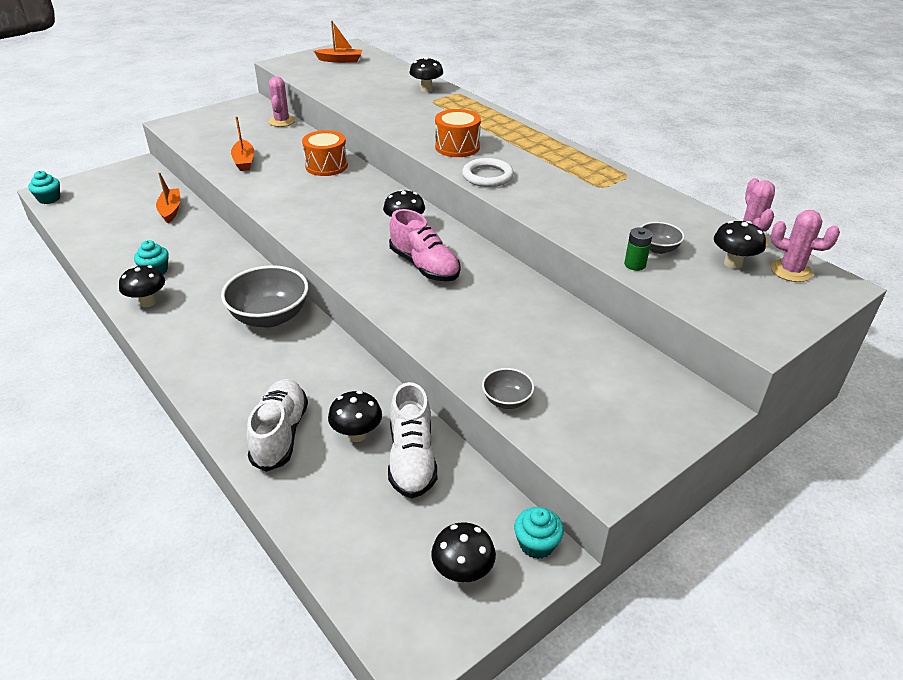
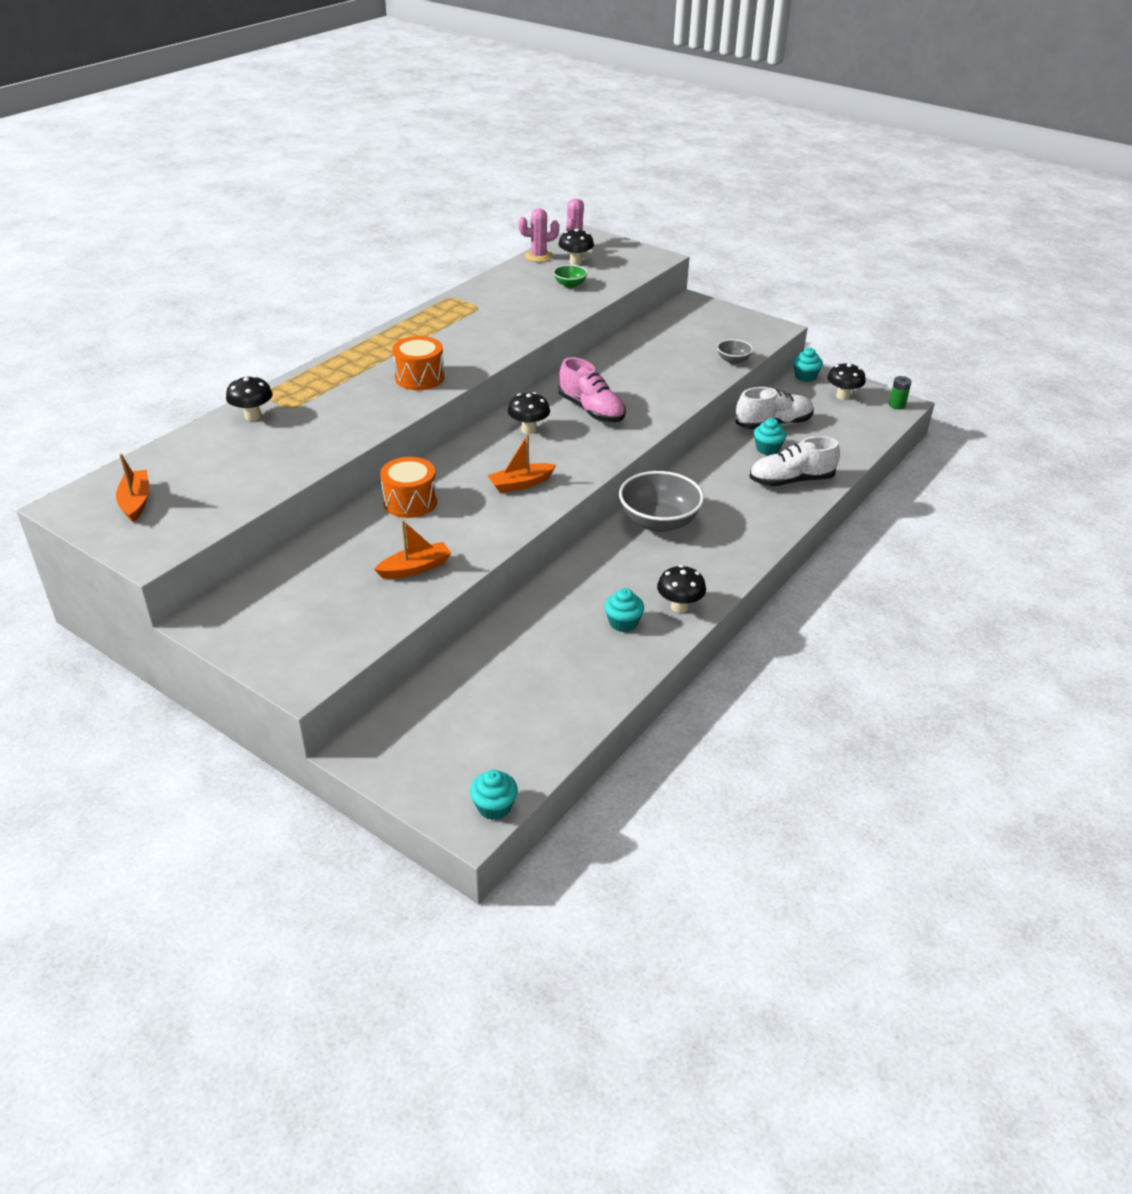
camera: 105 degrees left, 0 degrees up
orange boat [156,172,180,223] -> orange boat moved to [488,434,556,493]
pink cactus [269,76,295,127] -> none
black mushroom [328,391,382,442] -> turquoise cupcake [754,418,786,455]
pink shoe [389,209,460,281] -> pink shoe turned 105 degrees clockwise [558,357,626,422]
white ring [462,158,514,187] -> none
green battery [624,227,653,271] -> green battery moved to [889,376,912,410]
grey bowl [640,222,685,254] -> green bowl [553,265,588,288]

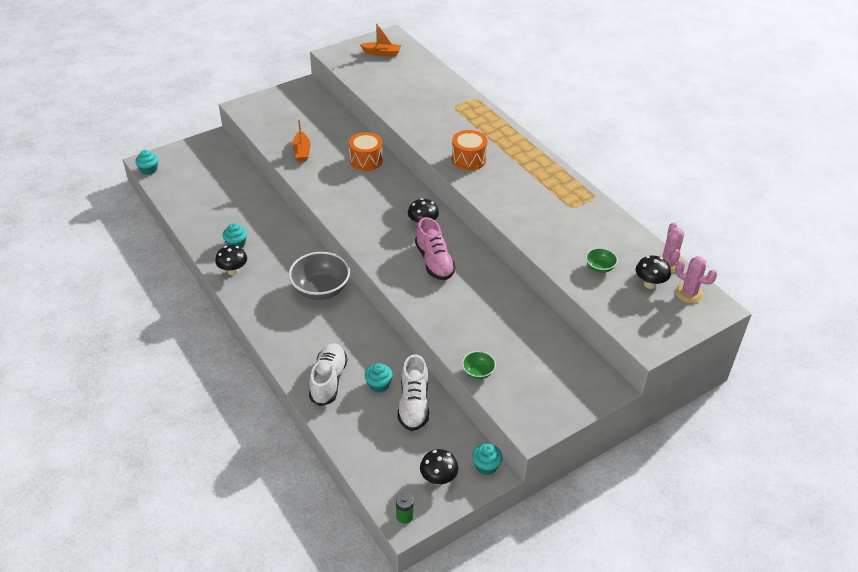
camera: 110 degrees right, 5 degrees up
black mushroom [226,376,273,421] -> none
orange boat [488,434,556,493] -> none
pink shoe [558,357,626,422] -> pink shoe turned 90 degrees counterclockwise [415,217,456,280]
grey bowl [717,339,753,364] -> green bowl [462,351,496,379]

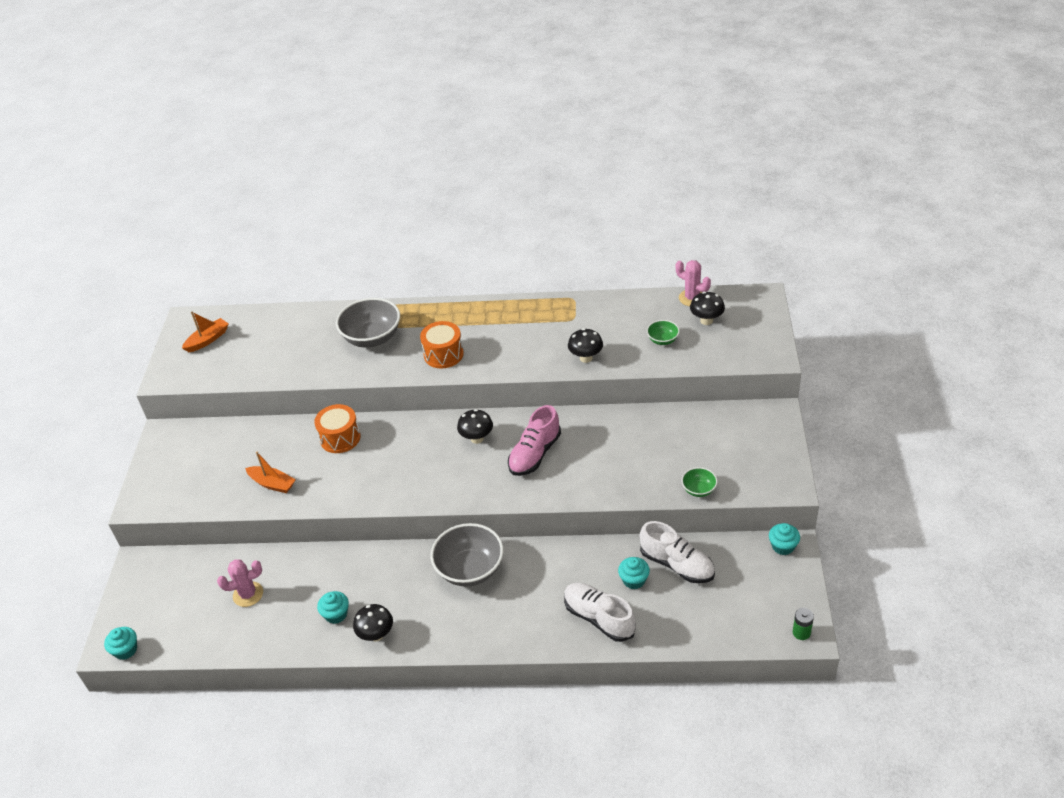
camera: 50 degrees left, 0 degrees up
pink shoe [415,217,456,280] -> pink shoe turned 105 degrees clockwise [508,405,561,476]
black mushroom [420,449,458,485] -> black mushroom moved to [568,328,603,363]
pink cactus [675,256,717,303] -> pink cactus moved to [217,560,263,607]
none -> grey bowl [336,298,400,347]

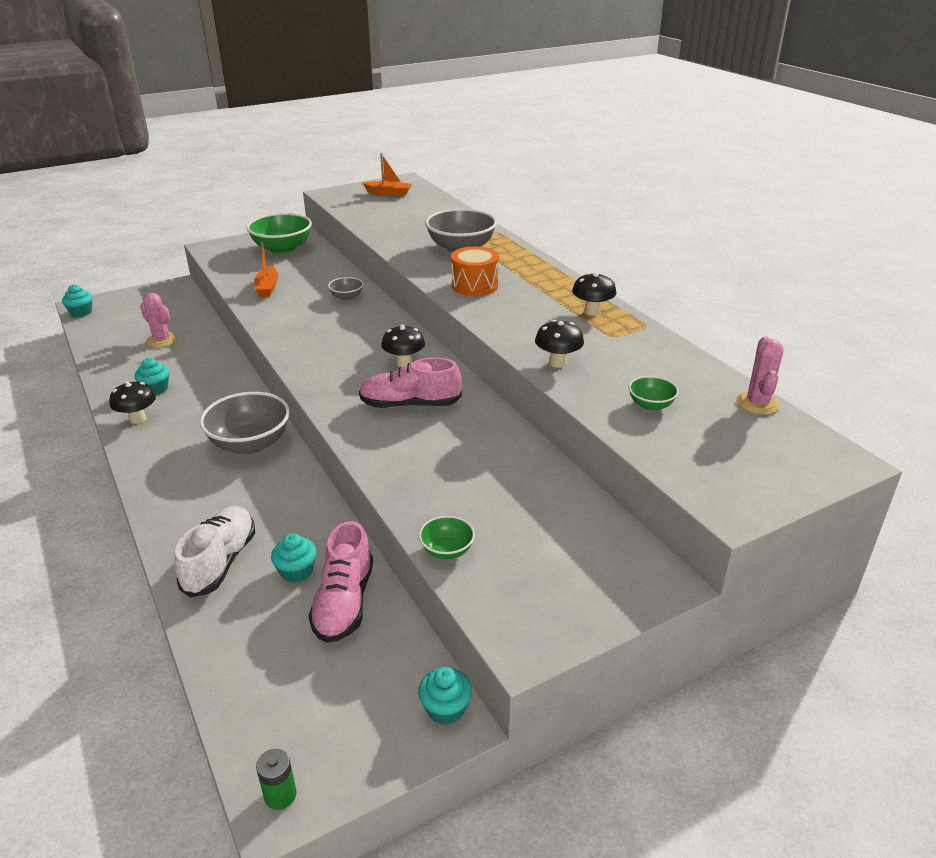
camera: 55 degrees right, 10 degrees down
orange drum [314,404,361,453] -> grey bowl [328,277,363,301]
white shoe [640,521,715,583] -> pink shoe [308,521,373,643]
black mushroom [690,292,725,325] -> black mushroom moved to [572,273,616,316]
none -> green bowl [246,213,312,254]

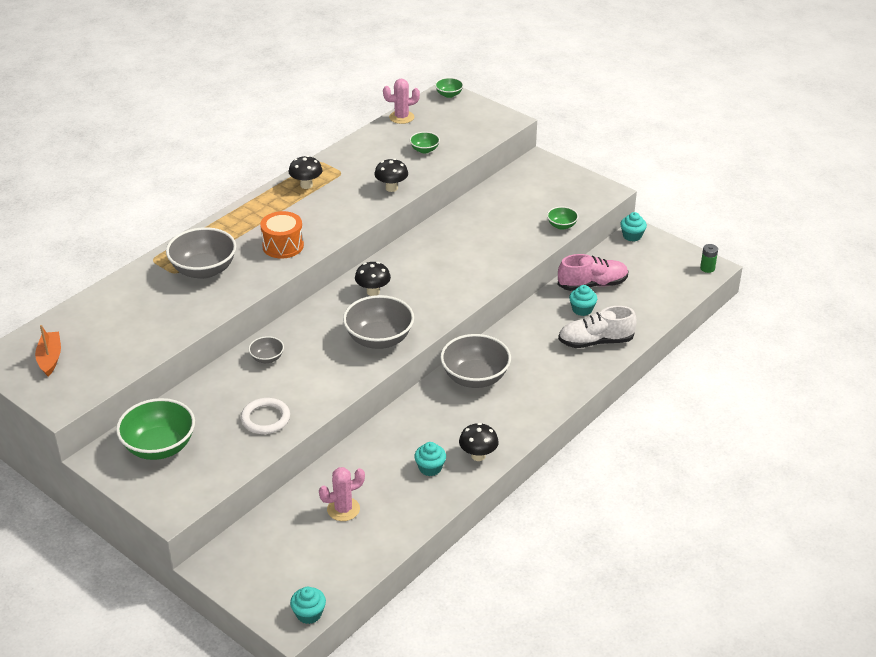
camera: 110 degrees left, 5 degrees up
pink cactus [140,293,177,348] -> pink cactus turned 45 degrees clockwise [319,467,365,521]
orange boat [254,242,278,297] -> white ring [241,398,290,434]
pink shoe [359,357,462,408] -> none
none -> grey bowl [343,295,414,349]
none -> green bowl [435,77,464,98]

